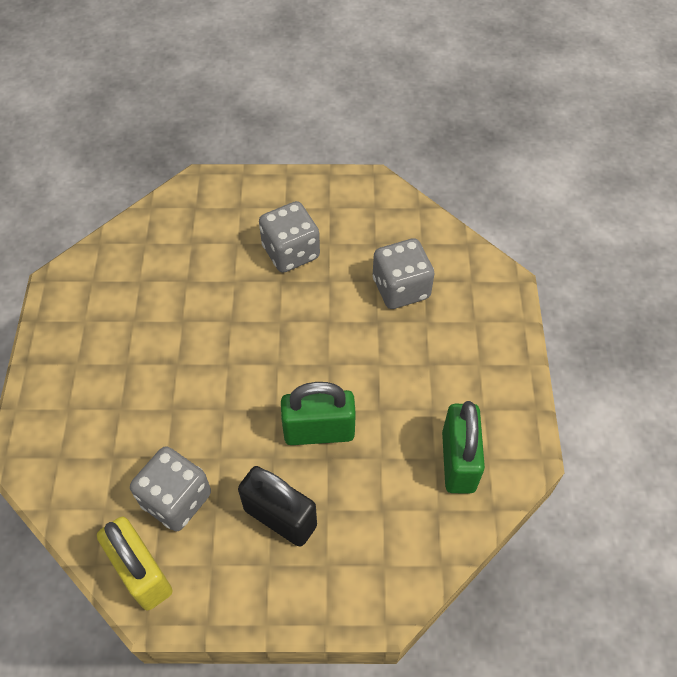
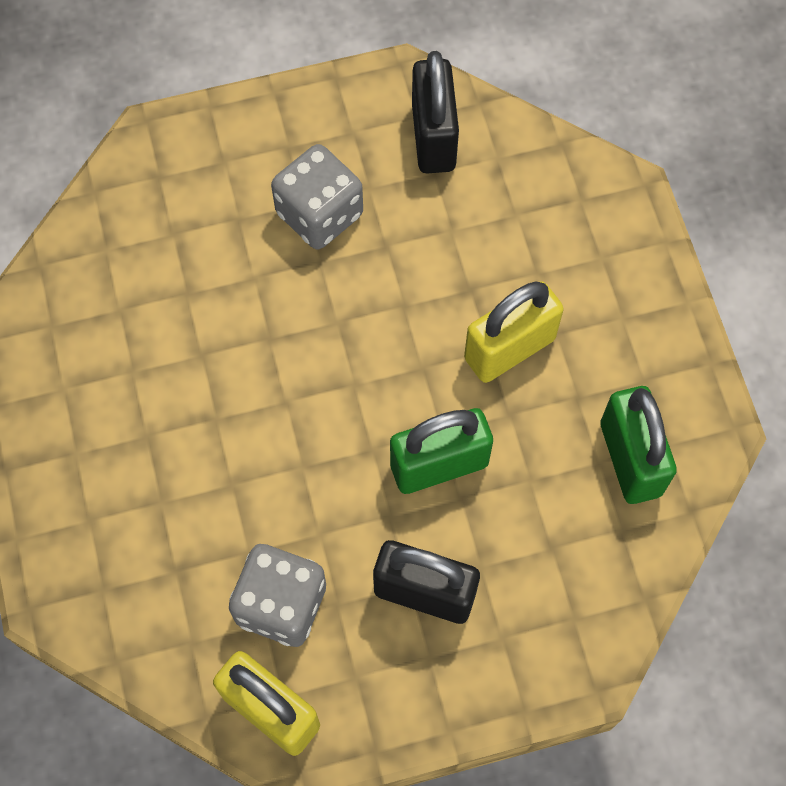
camera: 15 degrees left, 10 degrees up
grey dice [373,238,434,309] -> none
none -> black padlock [412,51,459,173]
none -> yellow padlock [464,281,564,383]

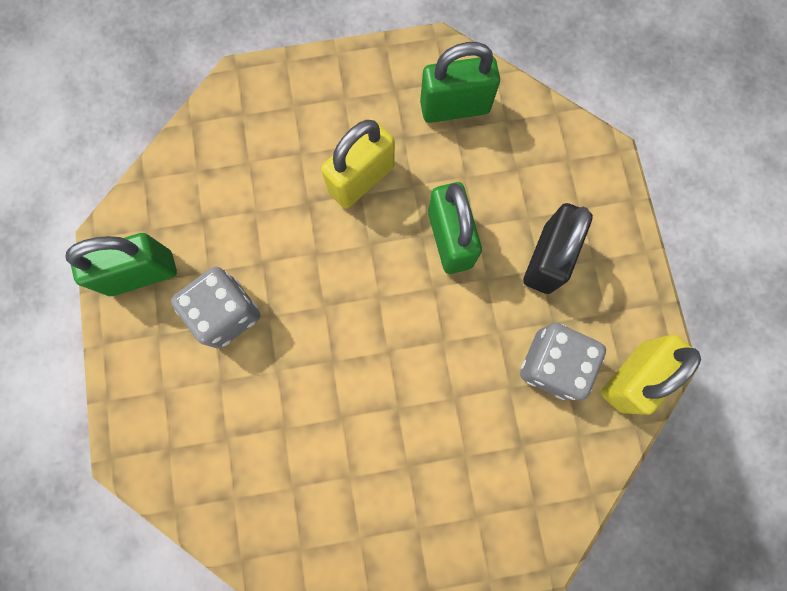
camera: 85 degrees left, 10 degrees up
black padlock [412,51,459,173] -> none
yellow padlock [464,281,564,383] -> yellow padlock turned 75 degrees clockwise [321,120,395,209]
none -> green padlock [65,233,177,296]

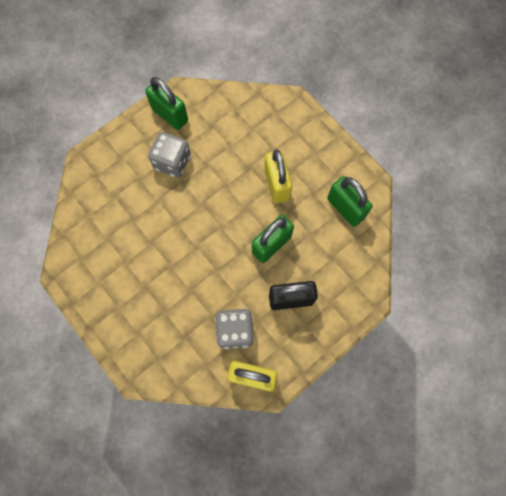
camera: 60 degrees right, 5 degrees down
yellow padlock [321,120,395,209] -> yellow padlock turned 60 degrees clockwise [264,149,292,204]

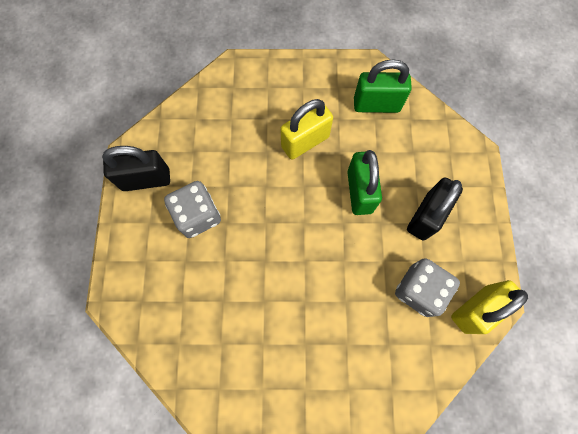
camera: 50 degrees left, 0 degrees up
green padlock [145,77,188,130] -> black padlock [102,146,170,191]
yellow padlock [264,149,292,204] -> yellow padlock turned 60 degrees counterclockwise [280,99,333,160]

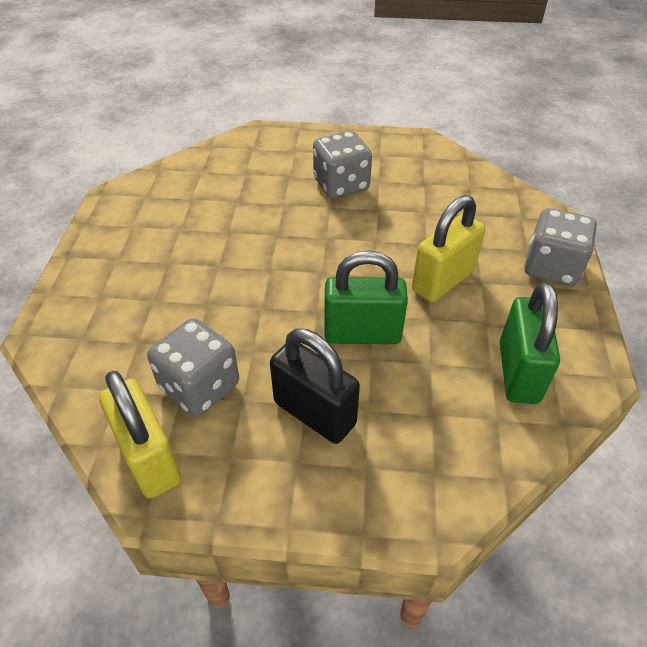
camera: 95 degrees right, 25 degrees down
black padlock [102,146,170,191] -> none
yellow padlock [280,99,333,160] -> yellow padlock turned 75 degrees clockwise [412,195,485,302]
none -> grey dice [524,208,597,286]

